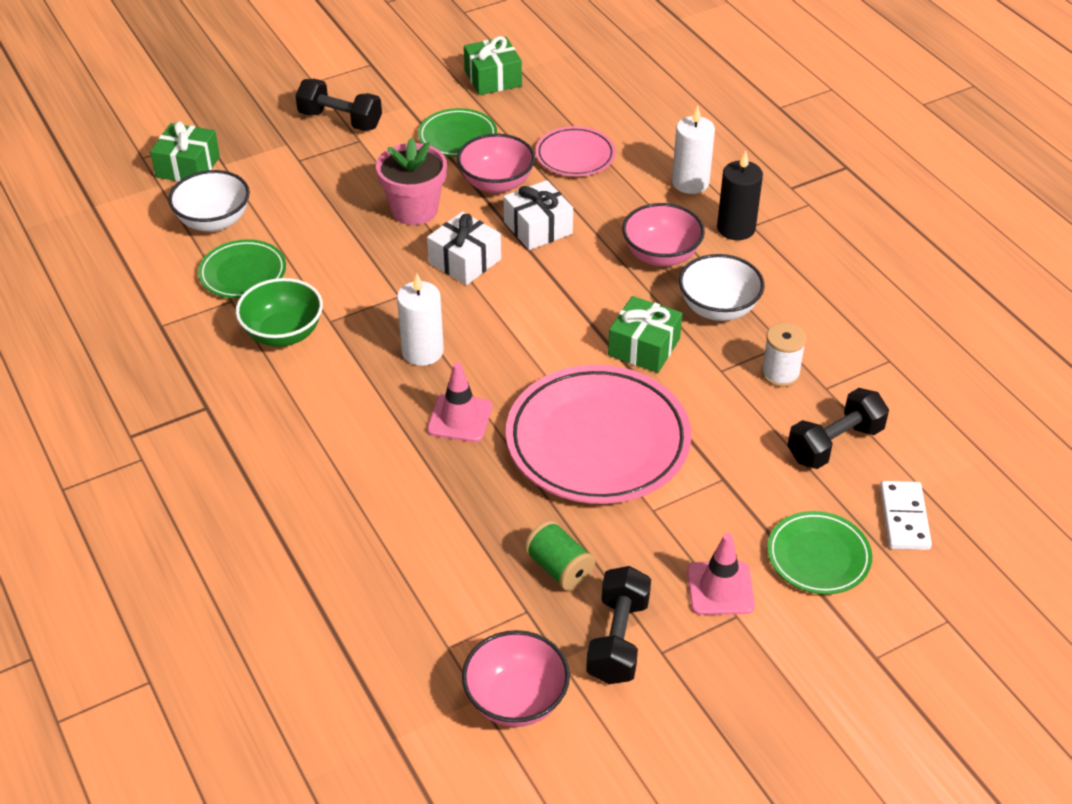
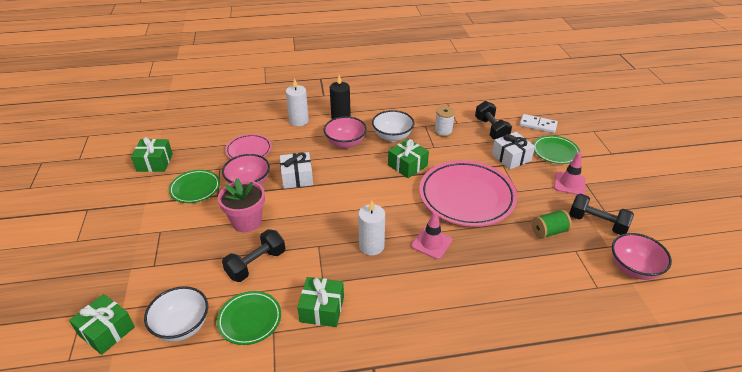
camera: 70 degrees left, 5 degrees down
green bowl [236,278,323,347] -> green gift [297,277,344,327]
black dumbbell [295,79,382,131] -> black dumbbell moved to [222,229,285,282]
white gift [427,212,501,285] -> white gift moved to [492,132,535,169]

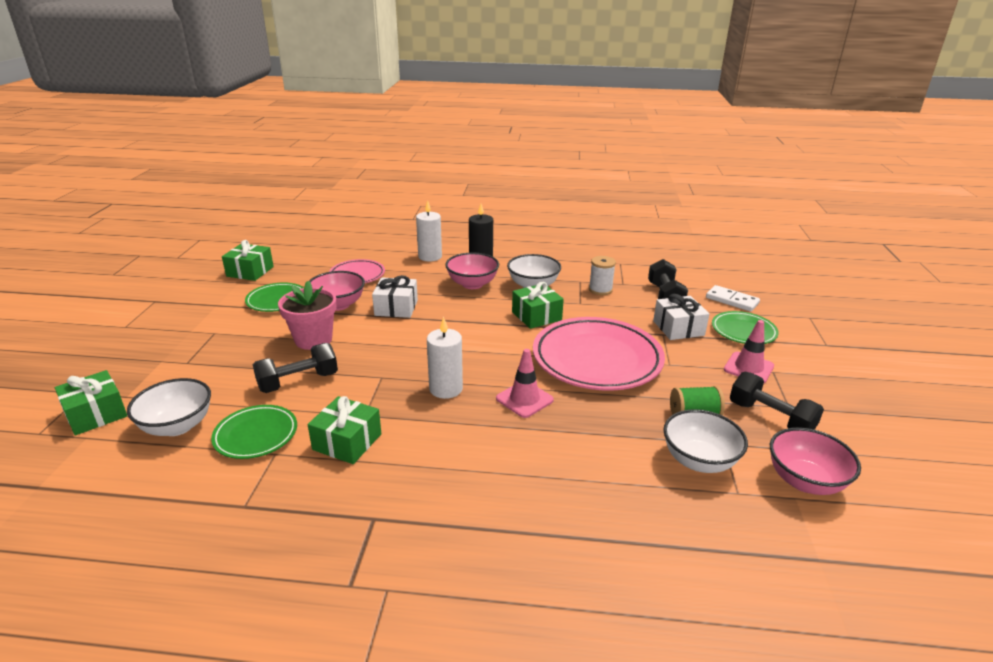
camera: 15 degrees right, 10 degrees down
none -> white bowl [663,409,748,473]

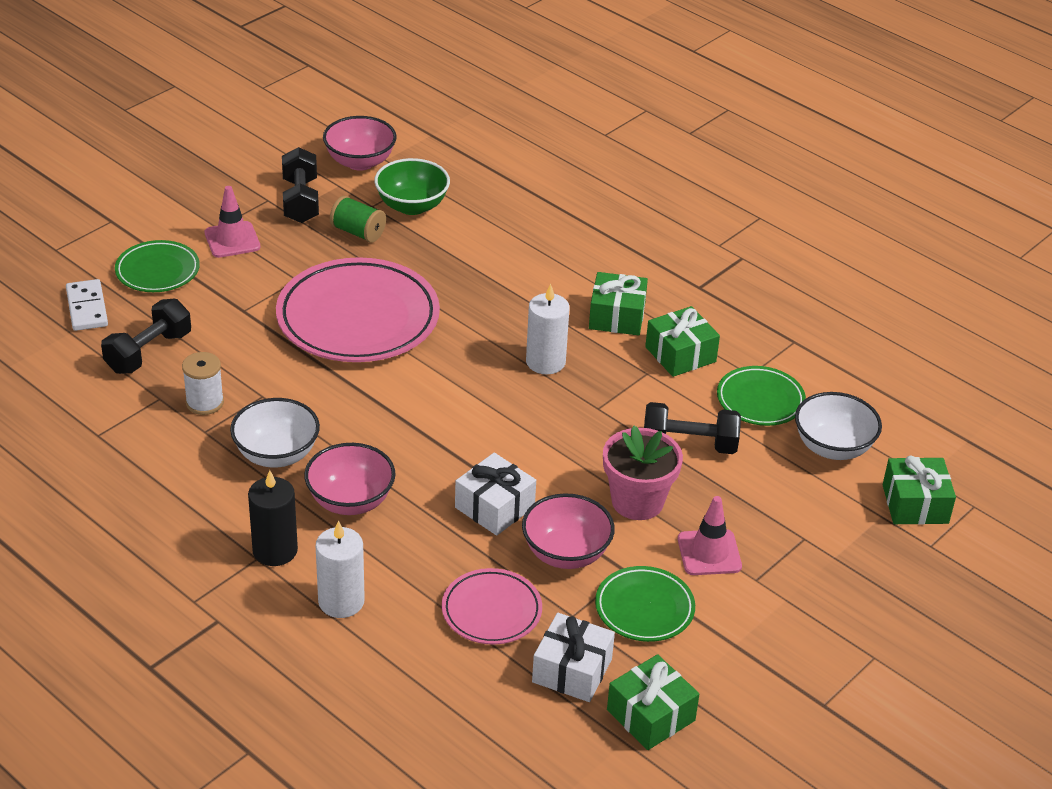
camera: 145 degrees left, 10 degrees up
pink traffic cone [496,349,554,418] -> pink traffic cone moved to [678,496,742,575]
green gift [512,282,564,329] -> green gift moved to [589,272,648,336]
white gift [653,294,710,340] -> white gift moved to [532,613,615,702]
white bowl [663,409,748,473] -> green bowl [374,158,450,215]

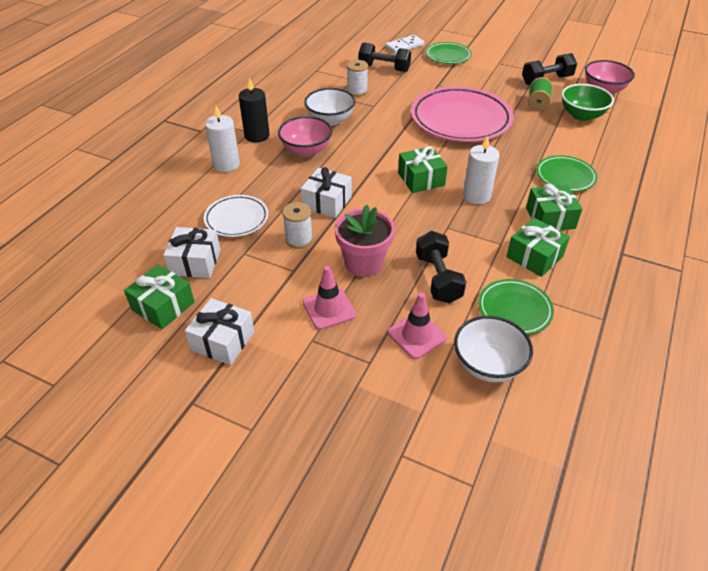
camera: 75 degrees right, 5 degrees up
pink traffic cone [205,186,261,258] -> pink traffic cone moved to [388,292,447,359]
pink plate [442,568,542,645] -> white plate [204,195,268,237]
pink bowl [522,493,615,569] -> white spool [282,202,313,249]
green plate [595,566,695,642] -> green plate moved to [536,155,597,192]
green gift [883,456,956,525] -> green gift moved to [398,146,448,193]
none -> white gift [185,298,254,365]

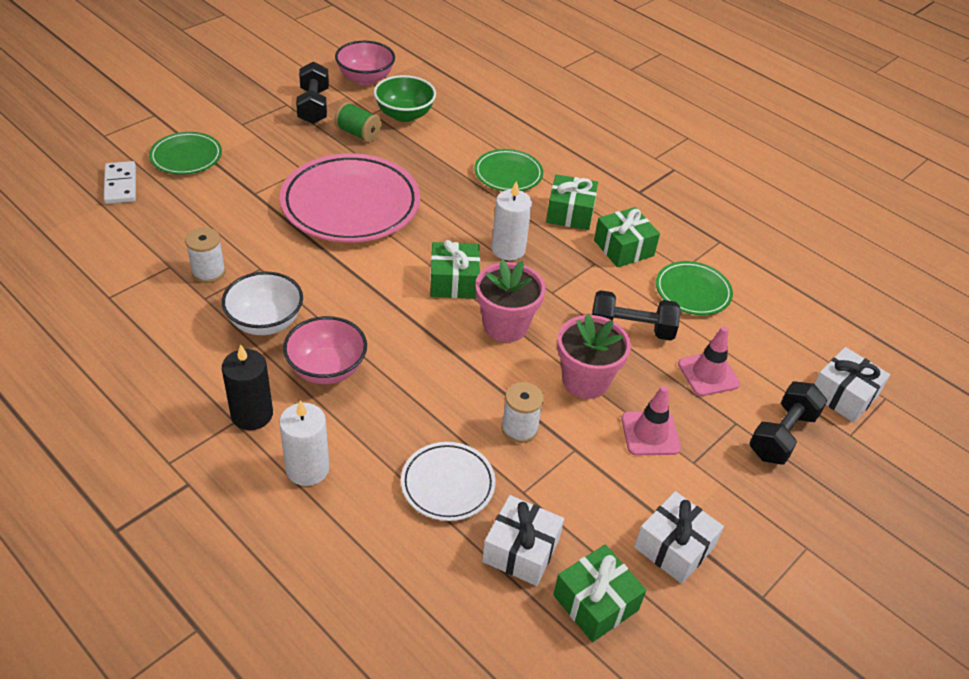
camera: 75 degrees left, 0 degrees up
white gift [301,167,352,218] -> white gift moved to [814,347,890,423]
black dumbbell [359,42,411,72] -> black dumbbell moved to [749,381,827,464]
white bowl [454,316,533,382] -> none
none -> pink flower pot [475,260,545,342]

